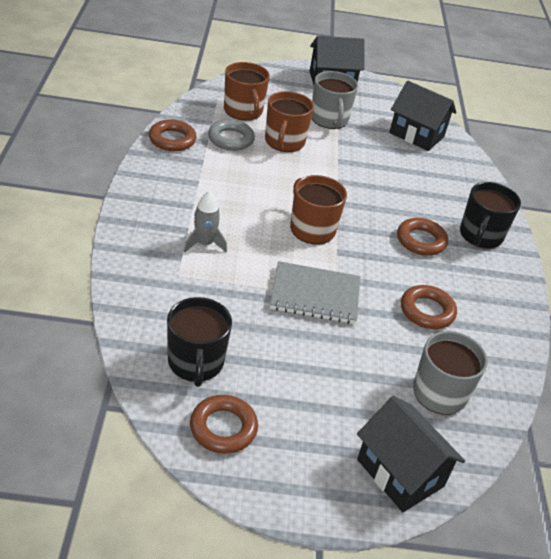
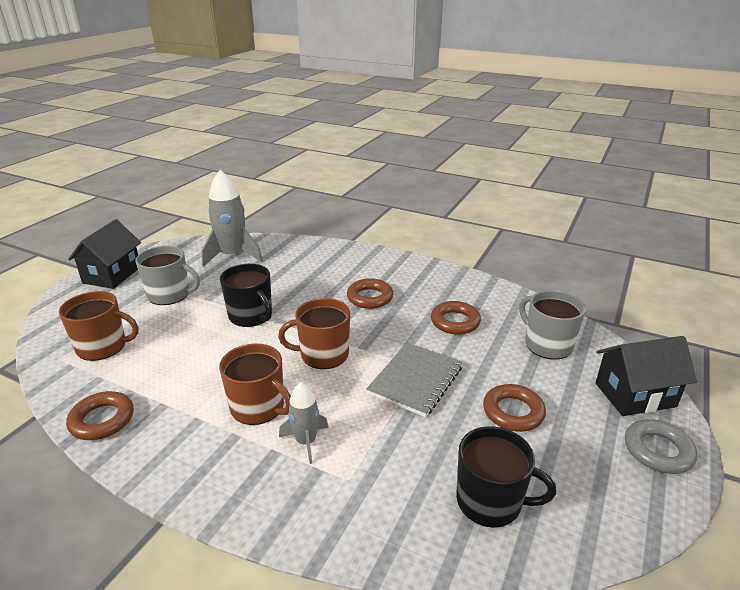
camera: 60 degrees left, 10 degrees down
brown ring [190,395,258,454] -> brown ring moved to [483,384,546,432]
grey ring [208,119,255,151] -> grey ring moved to [625,419,697,474]
brown mug [265,91,314,152] -> brown mug moved to [219,344,291,425]
black house [389,80,456,151] -> grey rocket [201,170,263,267]
black mug [460,182,521,249] -> black mug moved to [220,264,272,327]

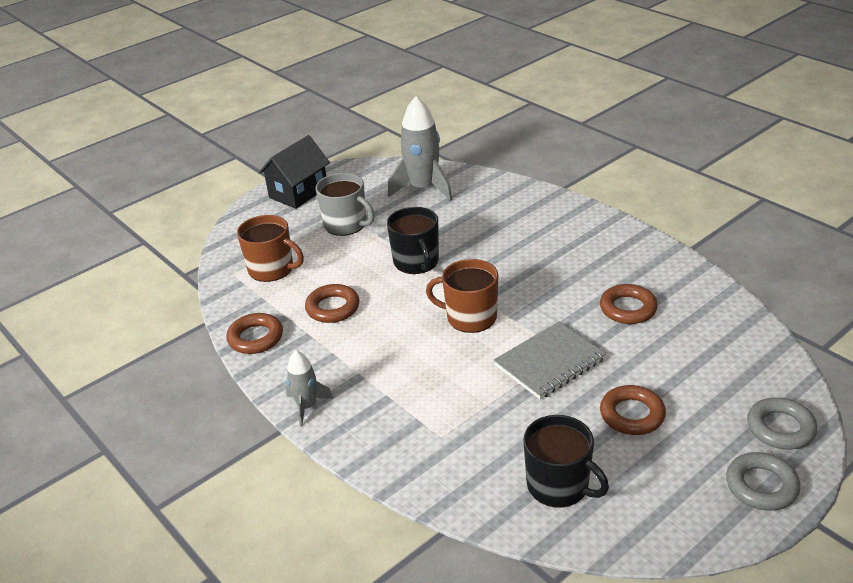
camera: 25 degrees right, 5 degrees up
brown mug [219,344,291,425] -> none
grey rocket [279,382,329,464] -> grey rocket moved to [286,350,333,427]
brown ring [347,278,393,309] -> brown ring moved to [305,284,359,323]
grey mug [519,290,586,360] -> none
black house [596,336,697,416] -> grey ring [747,397,817,450]

